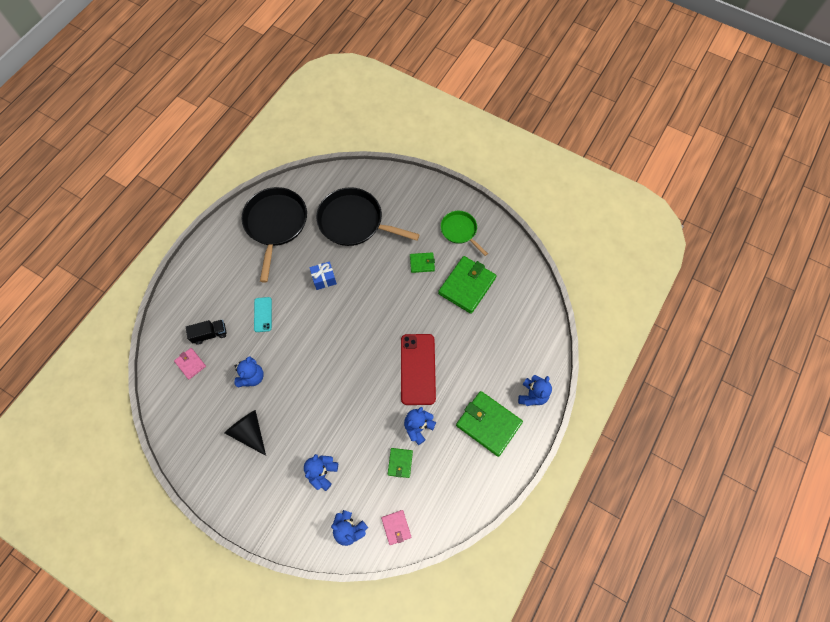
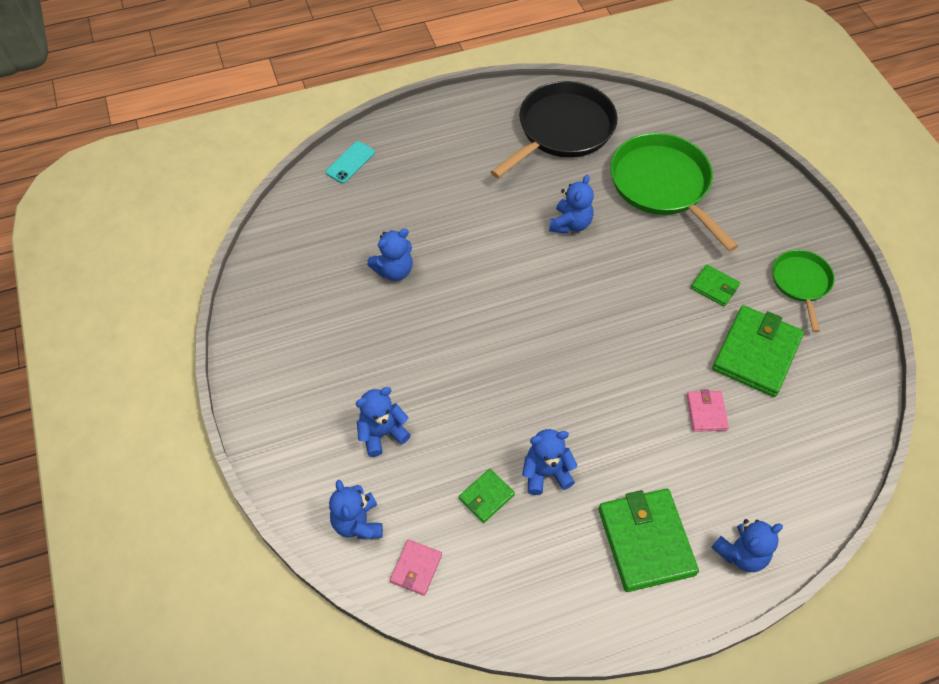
camera: 40 degrees right, 10 degrees down
pink wallet [174,348,206,379] -> pink wallet moved to [687,389,729,432]
black truck [186,320,226,345] -> none
black cone [224,410,266,456] -> none
turquoise phone [254,297,272,332] -> turquoise phone moved to [326,141,375,183]
blue gift [309,261,337,290] -> blue teddy bear [549,175,594,234]
black pan [316,187,420,246] -> green pan [610,133,738,252]
red phone [401,334,436,405] -> none
green wallet [438,256,496,314] -> green wallet turned 45 degrees counterclockwise [712,305,804,397]

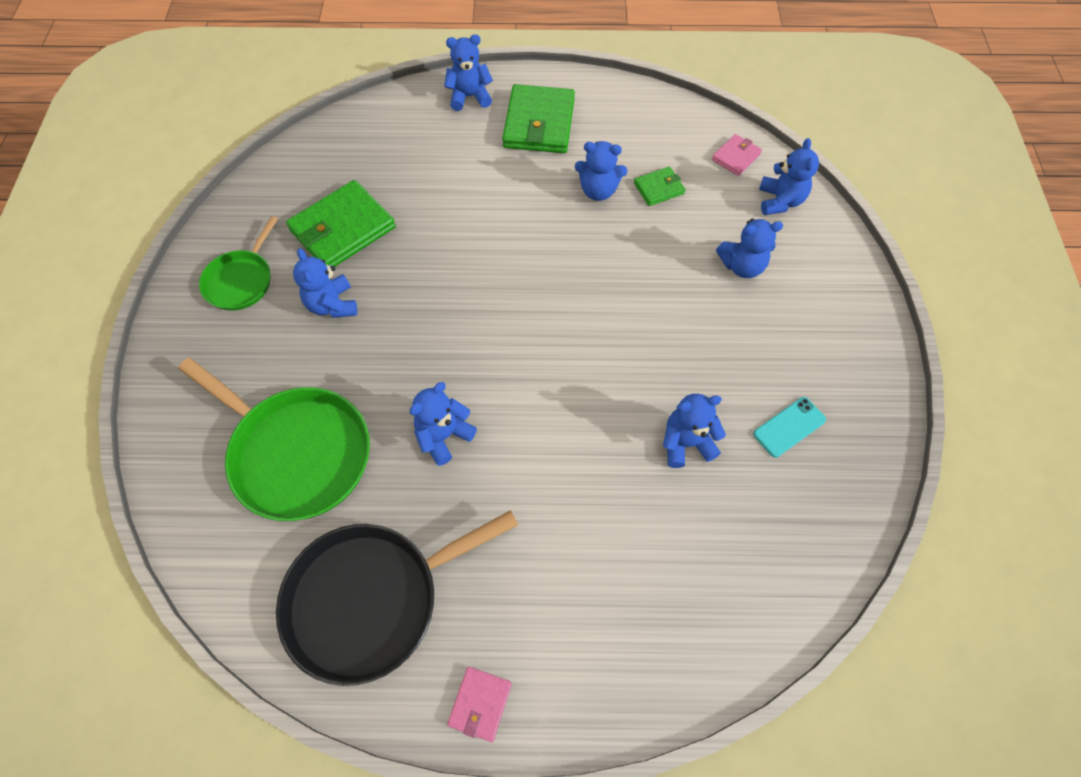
camera: 160 degrees left, 5 degrees up
turquoise phone [326,141,375,183] -> turquoise phone moved to [753,397,826,458]
green pan [610,133,738,252] -> green pan turned 45 degrees counterclockwise [179,358,370,521]
pink wallet [687,389,729,432] -> pink wallet moved to [447,667,512,742]
green wallet [691,265,740,306] -> blue teddy bear [293,248,357,318]

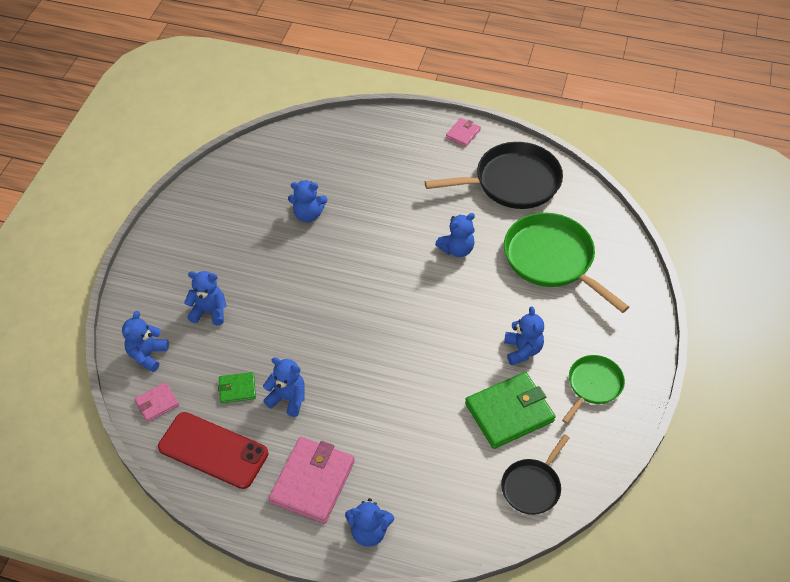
camera: 165 degrees left, 10 degrees down
green wallet [502,84,575,153] -> pink wallet [269,437,355,524]
turquoise phone [753,397,826,458] -> none
none -> red phone [158,412,268,489]
none -> black pan [501,434,569,515]

